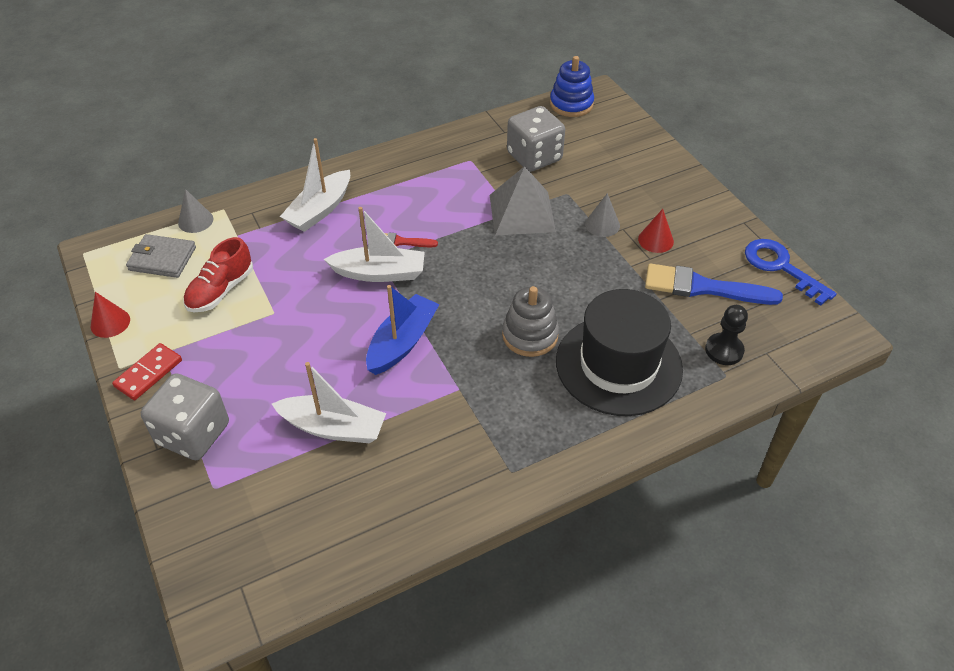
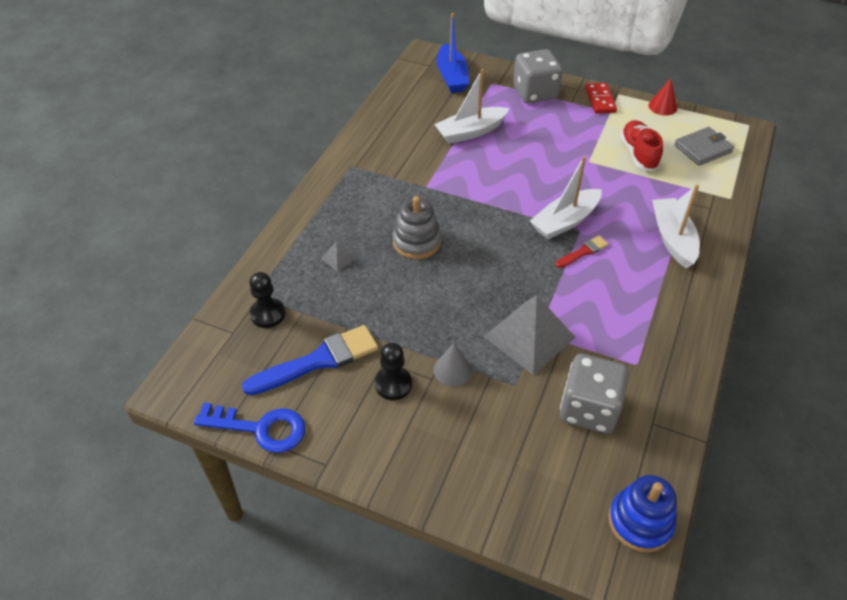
camera: 140 degrees right, 0 degrees up
grey cone [178,189,213,233] -> none
blue boat [366,285,440,375] -> blue boat moved to [437,13,469,93]
black hat [556,289,683,416] -> grey pyramid [321,241,356,272]
red cone [638,209,674,253] -> black pawn [375,343,412,400]

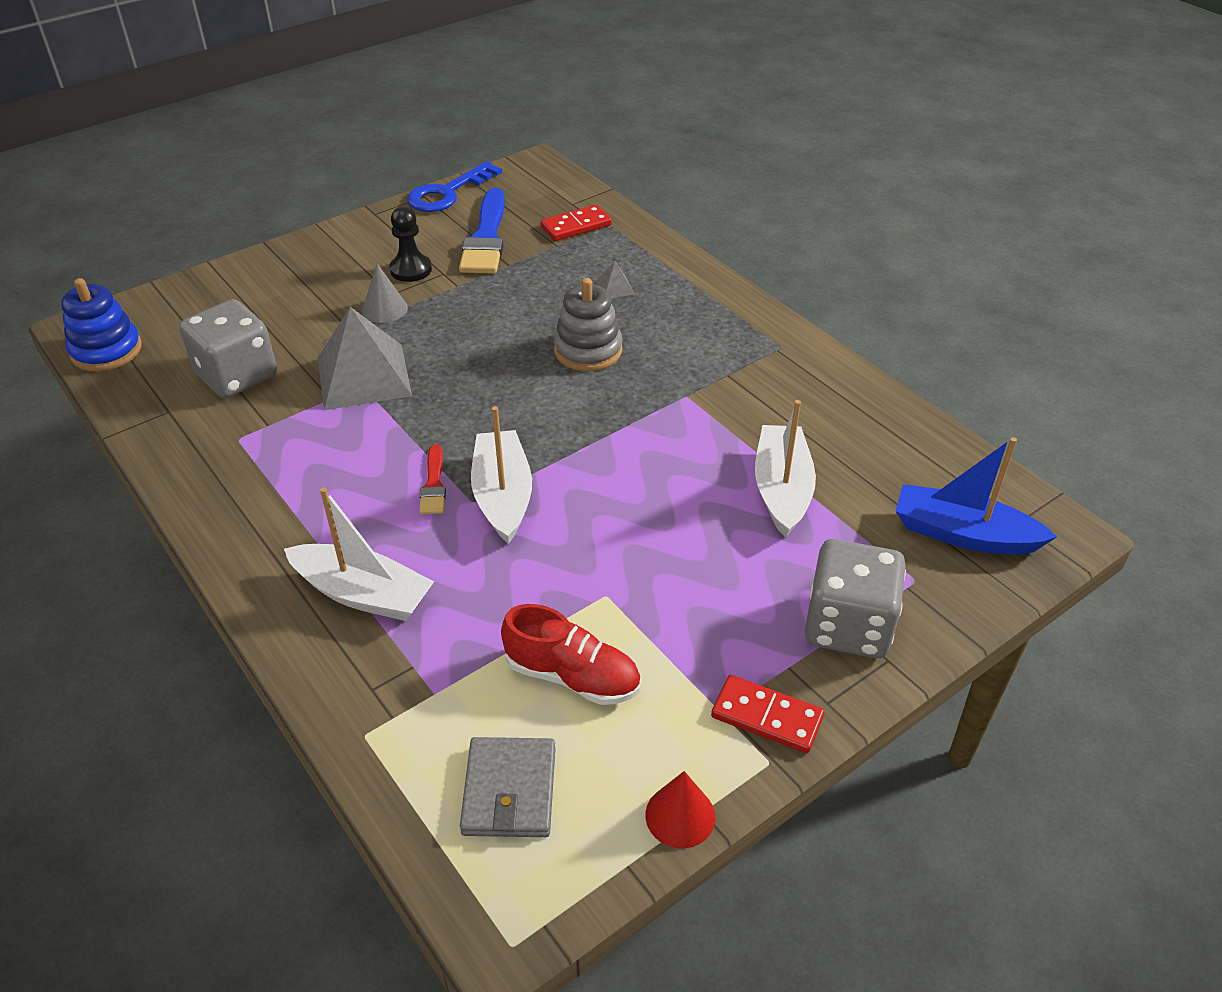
camera: 120 degrees right, 5 degrees down
black pawn [249,272,285,328] -> red domino [540,205,612,241]

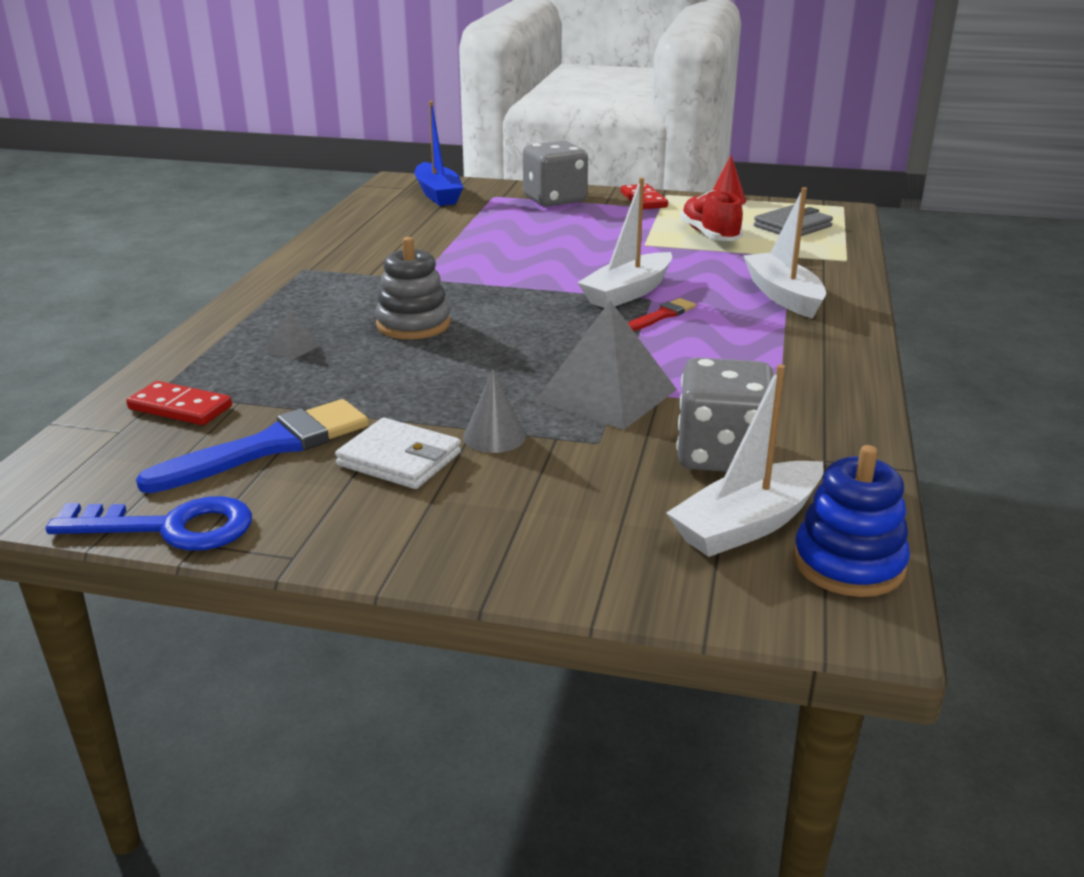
camera: 130 degrees left, 15 degrees down
black pawn [389,206,432,282] -> white wallet [335,418,461,489]
white boat [755,400,816,538] -> white boat moved to [666,365,824,557]

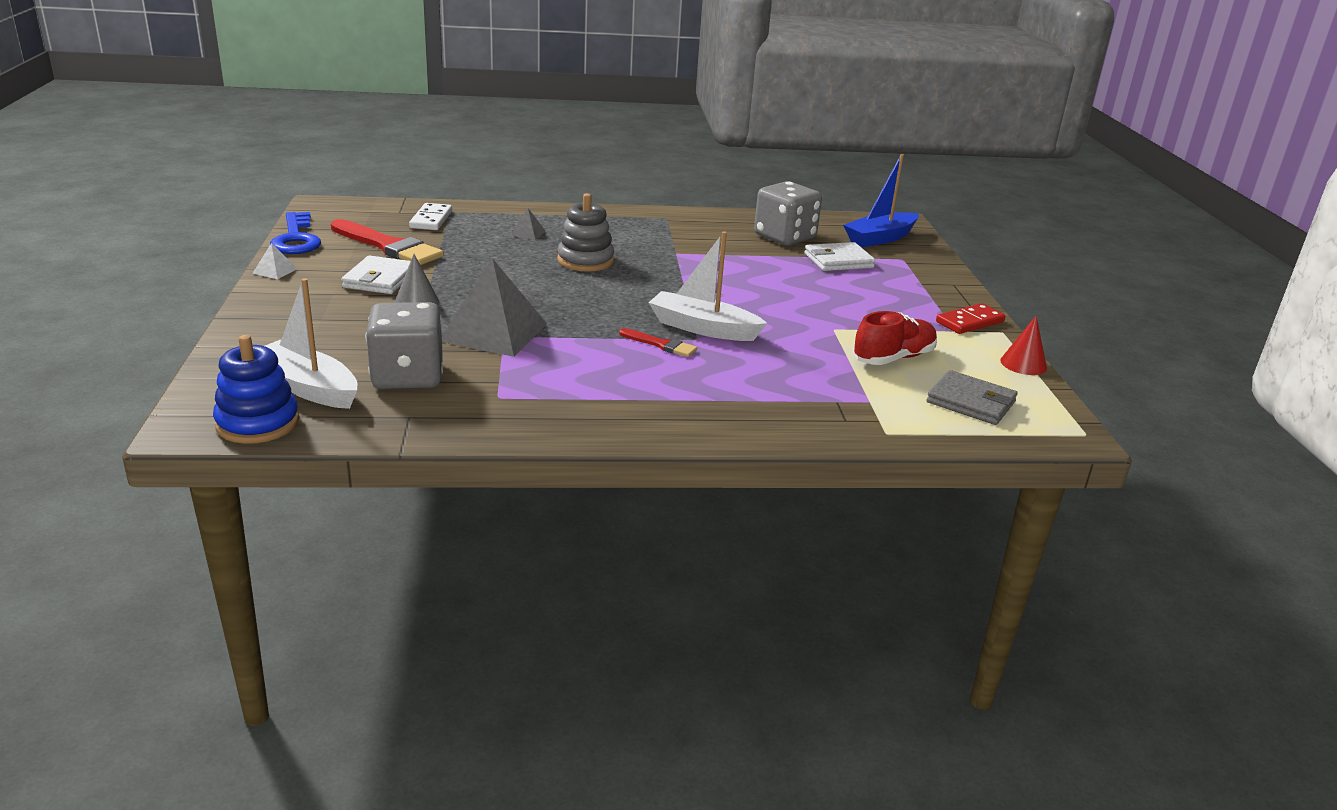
camera: 70 degrees right, 0 degrees up
red domino [126,381,232,425] -> white domino [409,203,452,230]
blue brush [136,399,369,493] -> red brush [331,219,444,265]
grey dice [523,141,588,206] -> grey dice moved to [754,181,822,246]
white boat [743,187,826,319] -> none
none -> white pyramid [253,243,297,279]
none -> white wallet [805,242,875,271]

